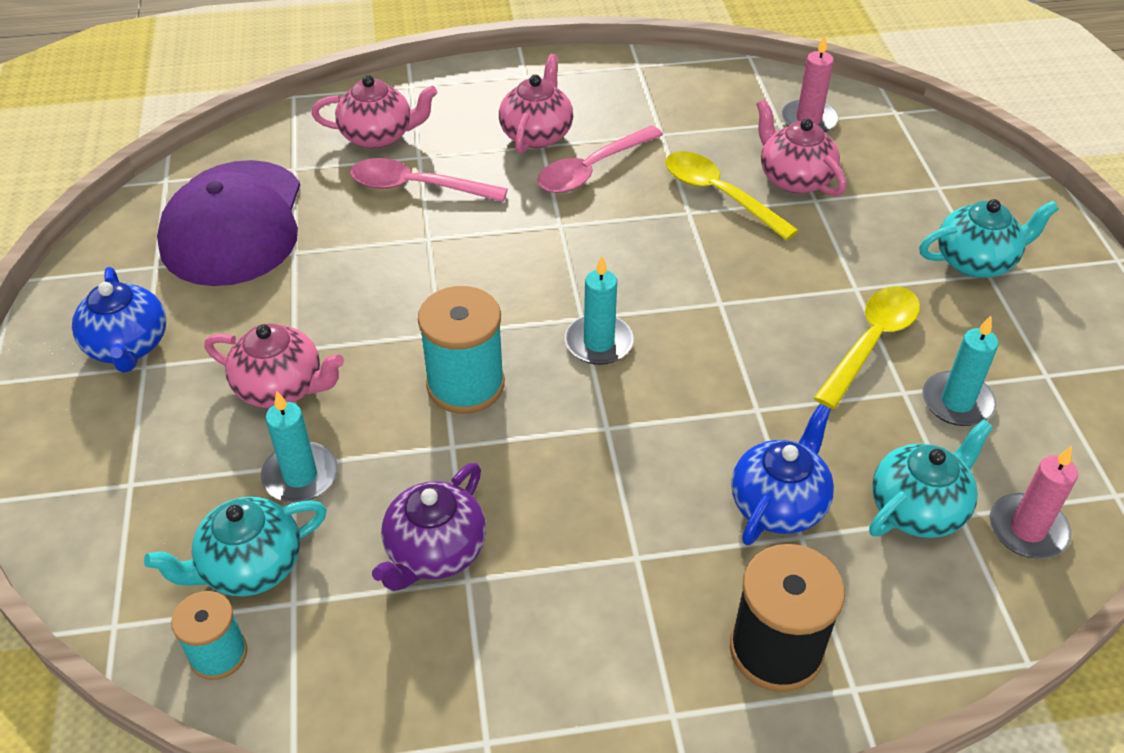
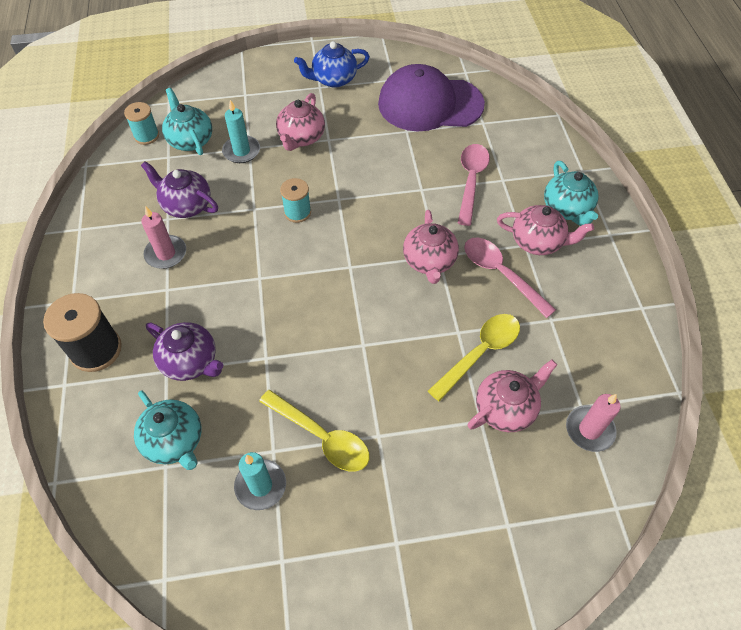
camera: 90 degrees right, 10 degrees up
pink teapot [312,75,437,149] -> pink teapot moved to [403,210,459,284]
turquoise spool [418,286,505,414] -> turquoise spool [280,178,311,223], size x0.61
turquoise candle [565,257,634,365] -> none
blue teapot [731,404,834,545] -> purple teapot [146,322,223,381]
turquoise teapot [919,199,1059,278] -> turquoise teapot moved to [544,161,599,226]
pink candle [990,446,1078,559] -> pink candle moved to [141,206,186,269]

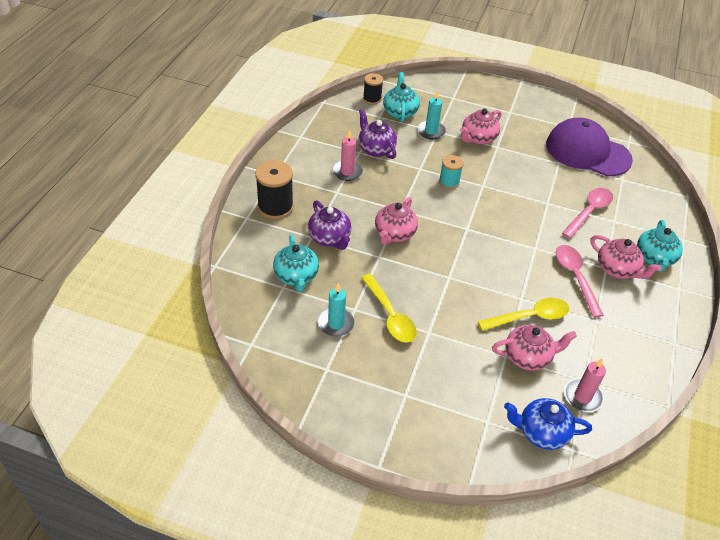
camera: 25 degrees right, 10 degrees down
turquoise spool [124,102,159,145] -> black spool [363,73,383,105]
blue teapot [294,41,370,88] -> blue teapot moved to [504,398,592,450]
pink teapot [403,210,459,284] -> pink teapot moved to [375,197,418,245]

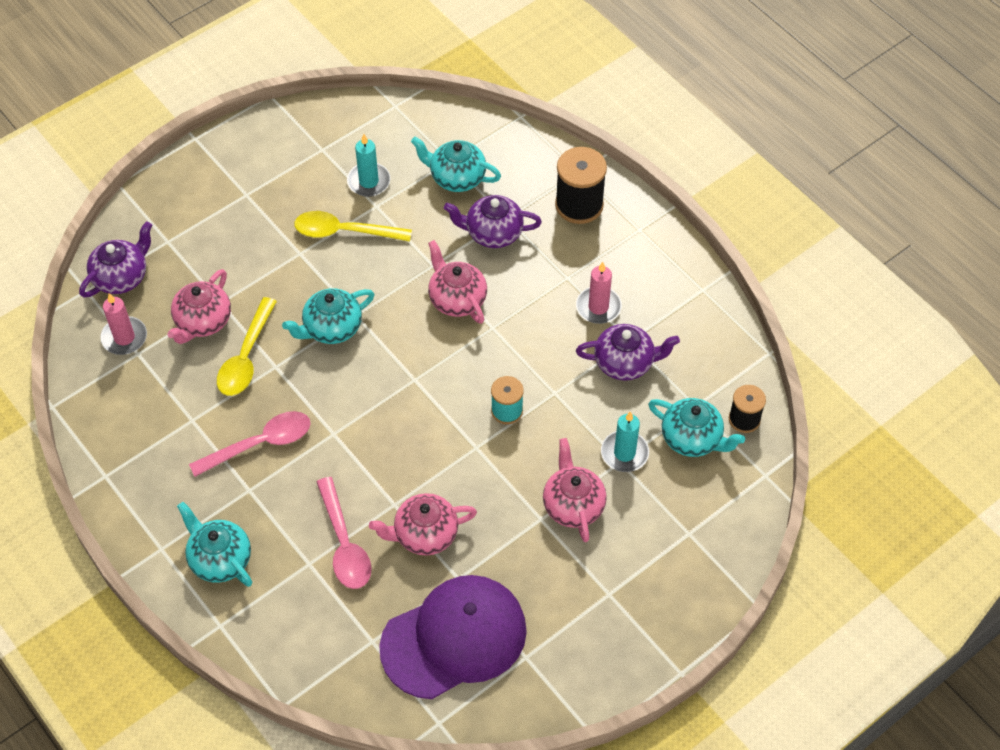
camera: 125 degrees right, 10 degrees up
blue teapot [504,398,592,450] -> purple teapot [79,221,152,298]
pink spoon [556,245,604,318] -> pink spoon turned 45 degrees counterclockwise [189,411,311,477]
pink teapot [591,235,661,279] -> pink teapot moved to [369,493,477,555]
none -> turquoise teapot [282,288,374,344]

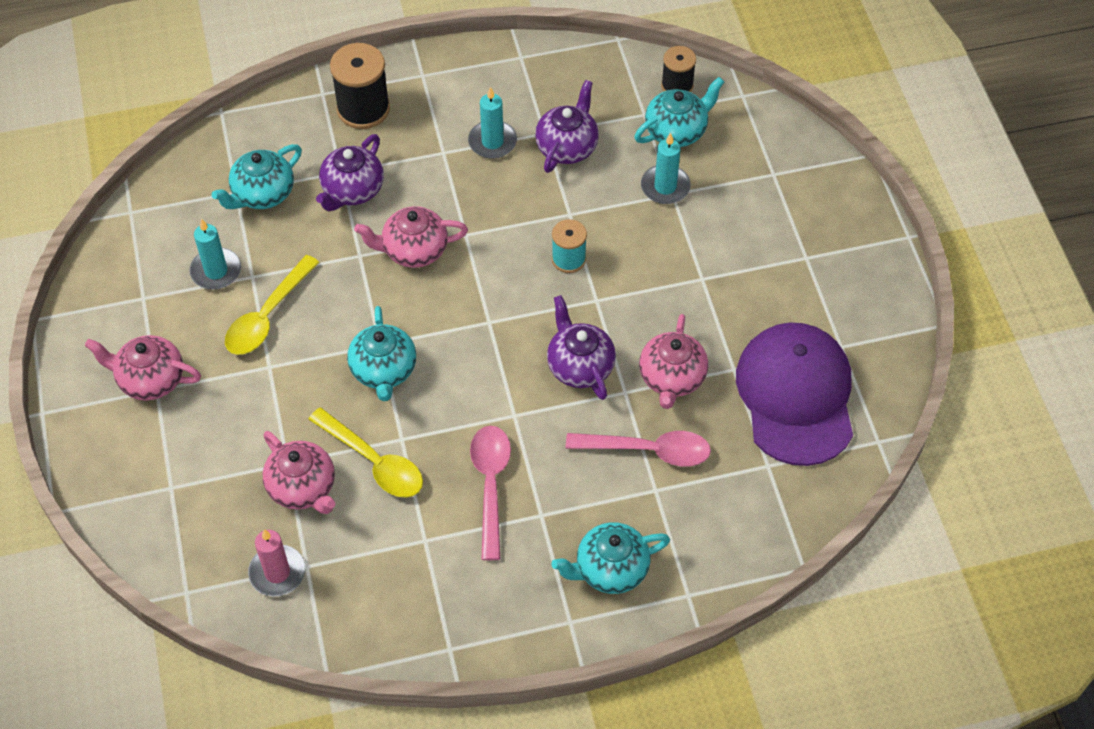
camera: 65 degrees left, 0 degrees up
purple teapot [79,221,152,298] -> purple teapot moved to [547,295,616,400]
pink teapot [543,438,607,542] -> pink teapot moved to [85,335,201,400]
pink candle [576,262,622,324] -> turquoise candle [468,87,517,159]

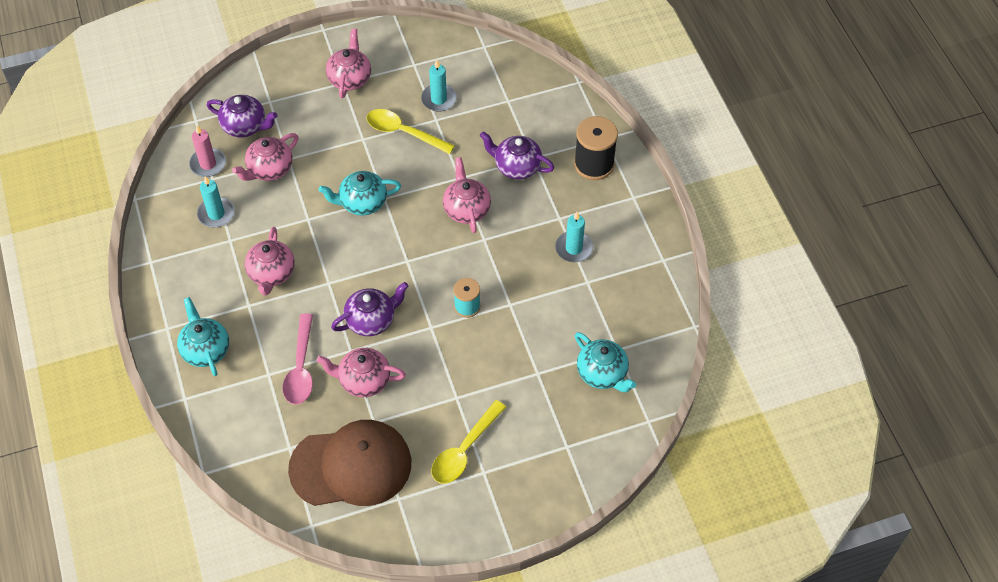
camera: 85 degrees right, 0 degrees up
turquoise teapot [212,144,302,209] -> none
yellow spoon [308,408,423,498] -> yellow spoon moved to [431,400,506,484]
pink spoon [470,426,511,560] -> pink teapot [245,227,295,295]
purple teapot [535,80,599,173] -> purple teapot moved to [207,95,277,137]
turquoise candle [641,133,691,204] -> turquoise candle moved to [197,176,235,227]
black spool [661,46,696,92] -> none
purple cap [736,322,853,466] -> brown cap [288,420,411,506]

